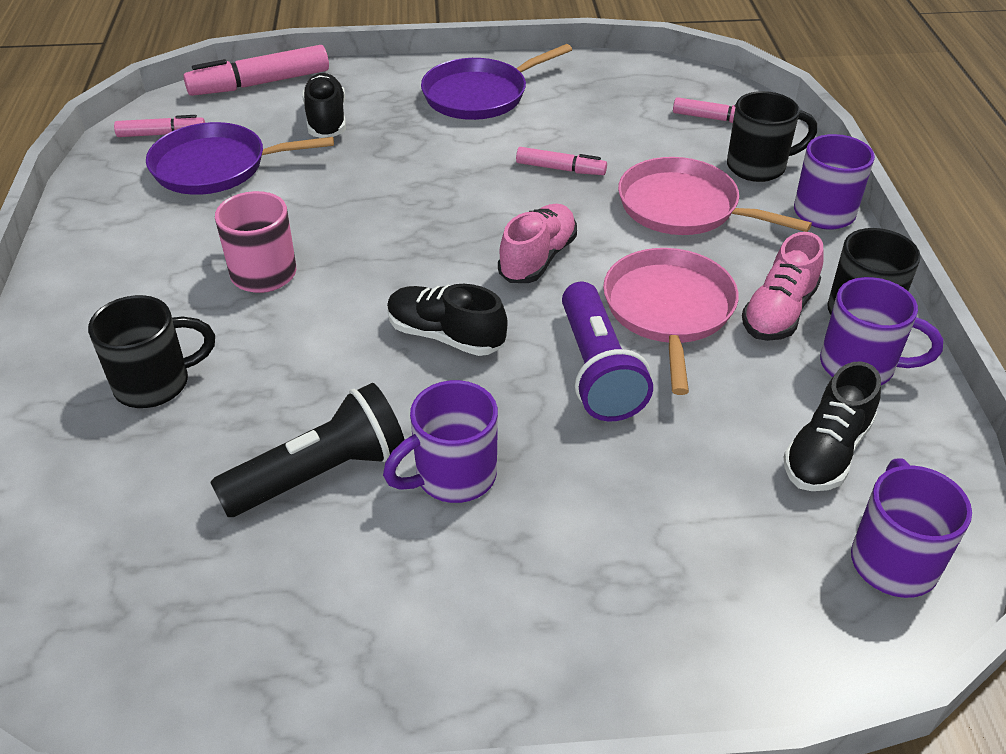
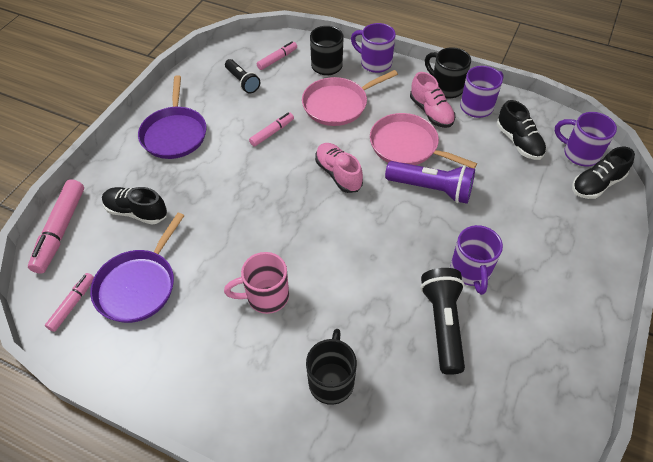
camera: 60 degrees left, 10 degrees up
black shoe [387,284,508,356] -> black shoe moved to [572,147,635,199]
none -> black flashlight [225,59,260,94]

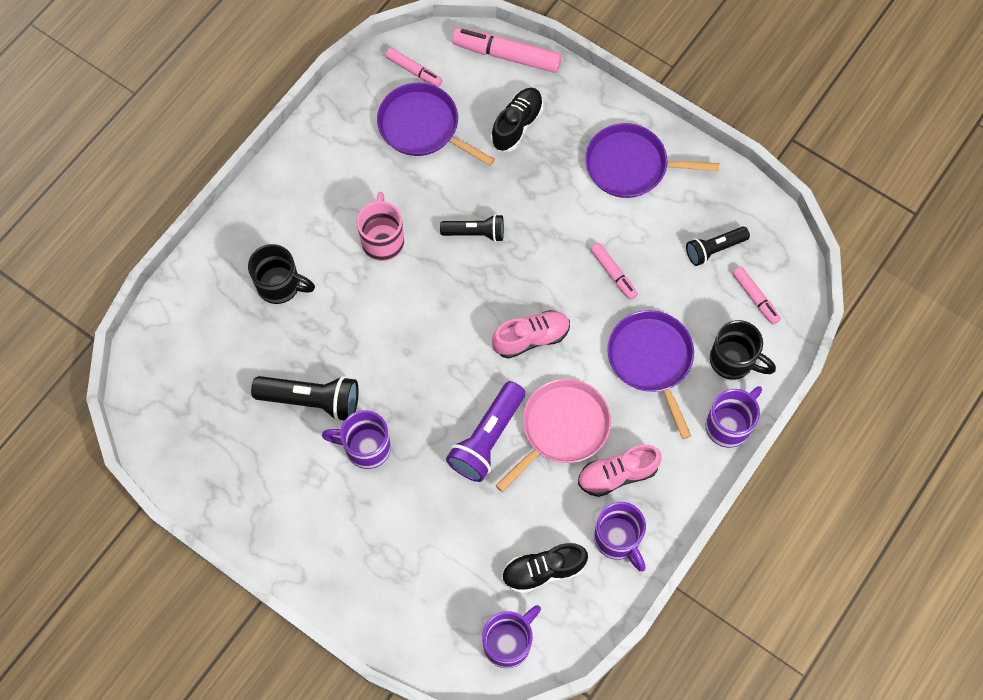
camera: 100 degrees right, 15 degrees up
pink pan [302,70,398,126] -> purple pan [607,310,694,439]
black mug [425,47,471,99] -> none
black shoe [572,147,635,199] -> none
none -> black flashlight [440,214,504,242]

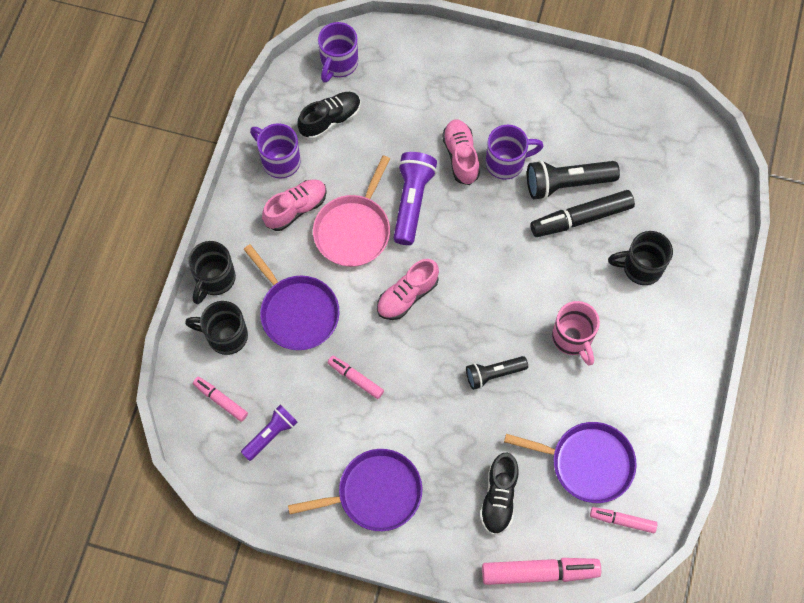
camera: 160 degrees right, 0 degrees up
black flashlight [686,226,750,266] -> purple flashlight [241,405,297,461]
purple mug [706,386,762,448] -> black mug [188,241,236,304]
none -> pink shoe [442,119,480,185]
none -> black marker [530,190,635,237]

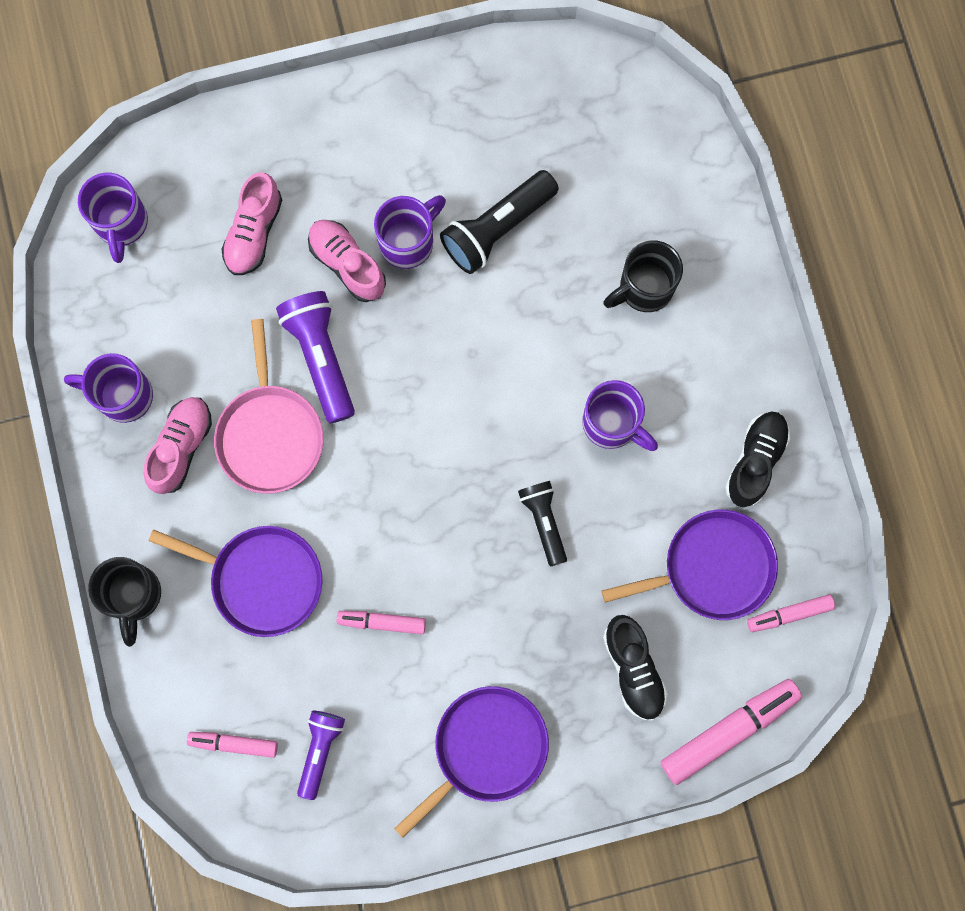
camera: 30 degrees left, 10 degrees up
black mug [185,301,248,355] -> none
black shoe [297,92,361,140] -> black shoe moved to [725,412,790,507]
pink shoe [377,259,439,320] -> pink shoe moved to [221,172,282,275]
black flashlight [466,356,528,390] -> black flashlight turned 120 degrees clockwise [518,481,567,566]
black marker [530,190,635,237] -> none
pink mug [552,301,600,366] -> purple mug [582,380,658,451]

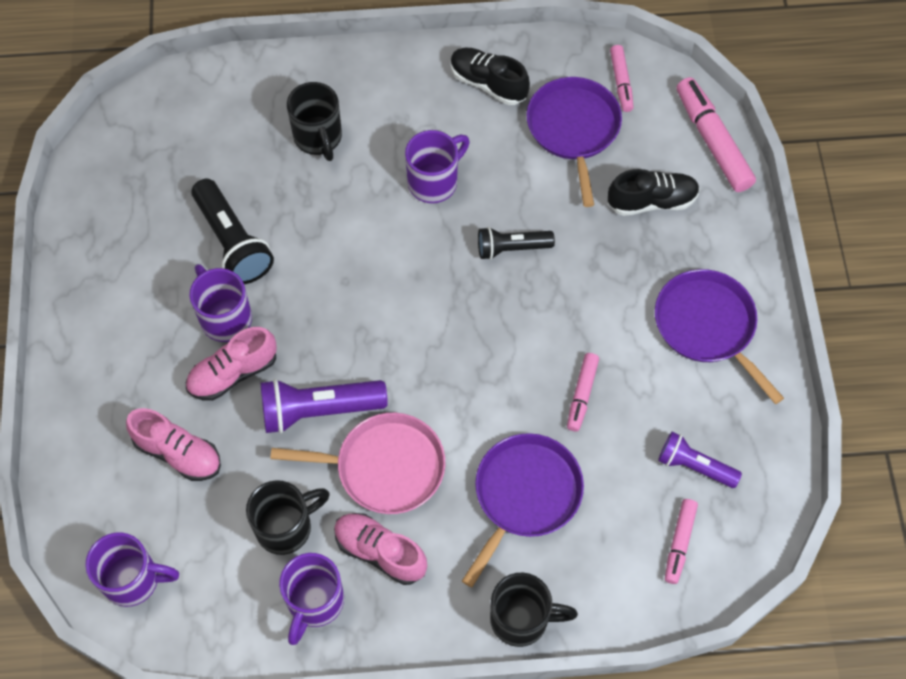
camera: 80 degrees left, 15 degrees down
none -> black mug [246,480,330,555]

